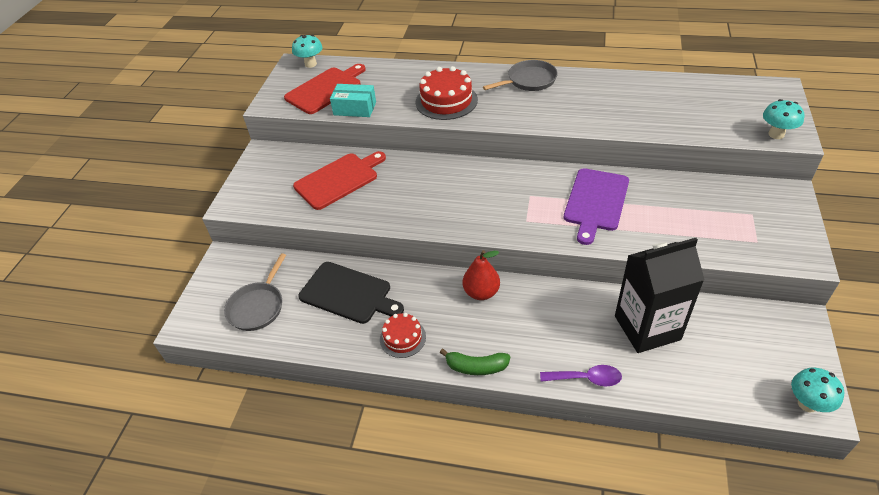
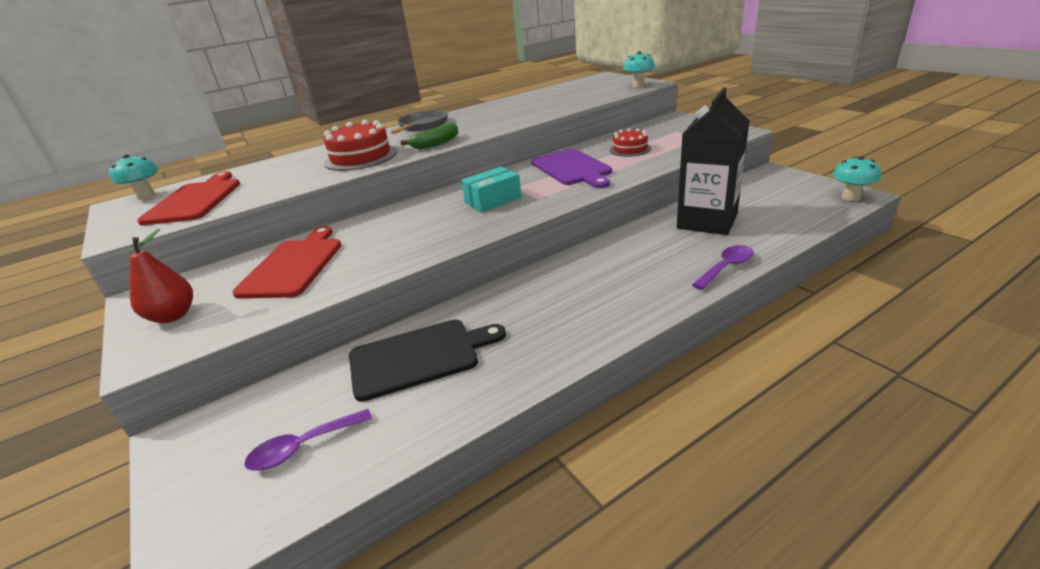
camera: 45 degrees left, 15 degrees down
grey pan [224,253,286,331] -> purple spoon [244,409,372,470]
turquoise box [330,84,376,117] -> turquoise box moved to [461,167,521,212]
red cake [380,313,426,358] -> red cake moved to [609,128,651,157]
green banana [439,349,510,375] -> green banana moved to [401,122,458,149]
red pear [463,250,500,300] -> red pear moved to [130,229,193,323]

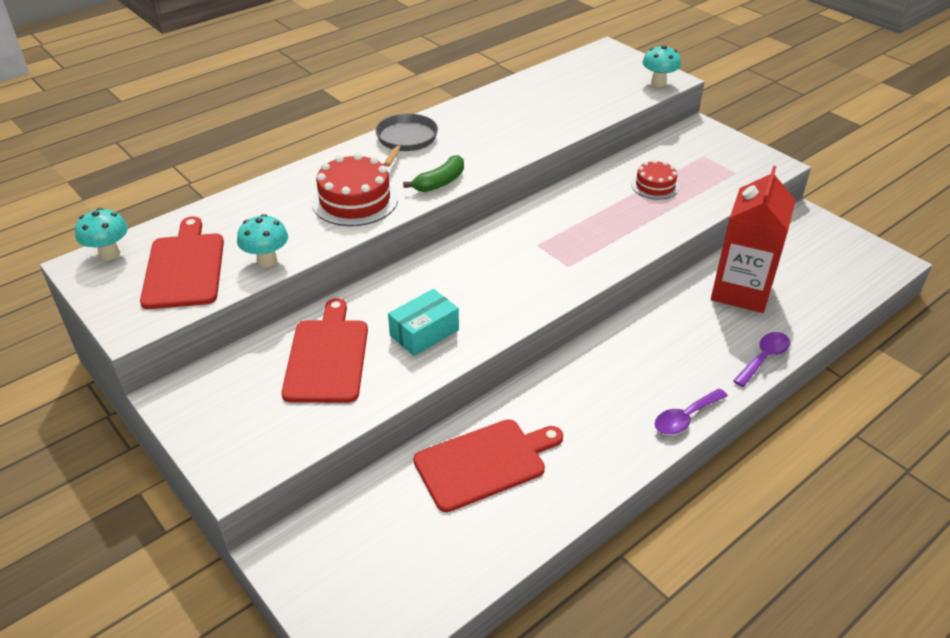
camera: 10 degrees left, 10 degrees up
red pear [130,229,193,323] -> none
purple spoon [244,409,372,470] -> purple spoon moved to [655,388,728,435]
black cutting board [349,319,506,402] -> red cutting board [413,419,563,512]
turquoise box [461,167,521,212] -> turquoise box moved to [388,289,459,356]
purple cutting board [531,149,612,188] -> none
black carton [677,88,749,235] -> red carton [711,166,796,313]
turquoise mushroom [833,156,881,201] -> turquoise mushroom moved to [237,214,288,267]

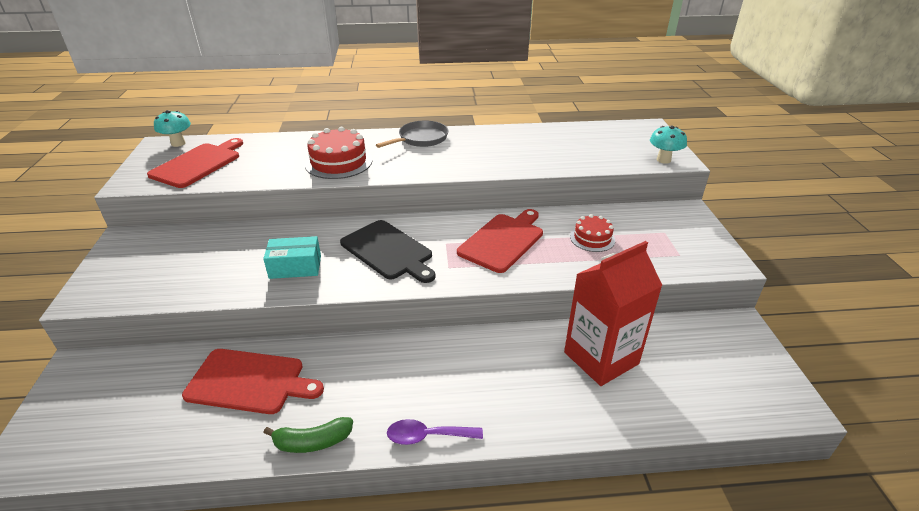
camera: 35 degrees right, 5 degrees down
turquoise mushroom [237,214,288,267] -> none
red cutting board [281,298,368,403] -> red cutting board moved to [457,209,543,273]
green banana [403,155,464,192] -> green banana moved to [263,417,353,453]
purple spoon [733,332,790,387] -> none
none -> black cutting board [340,220,435,283]

